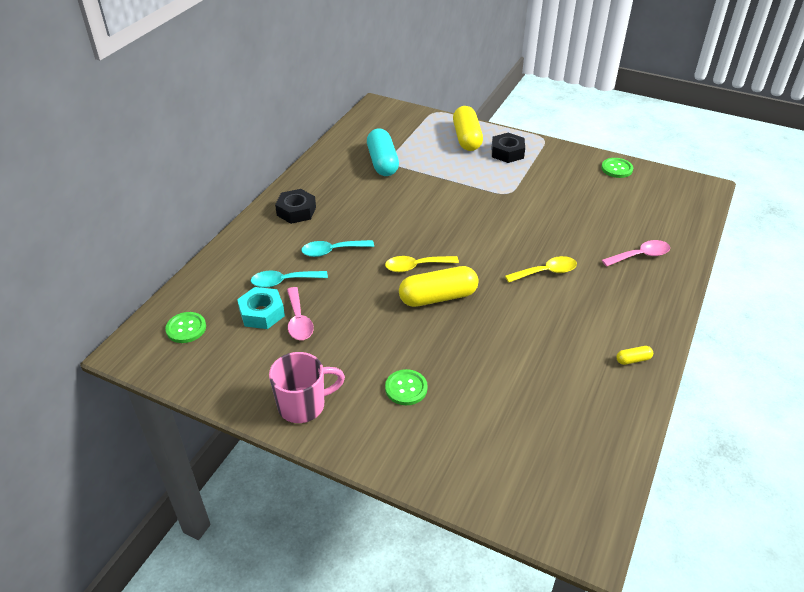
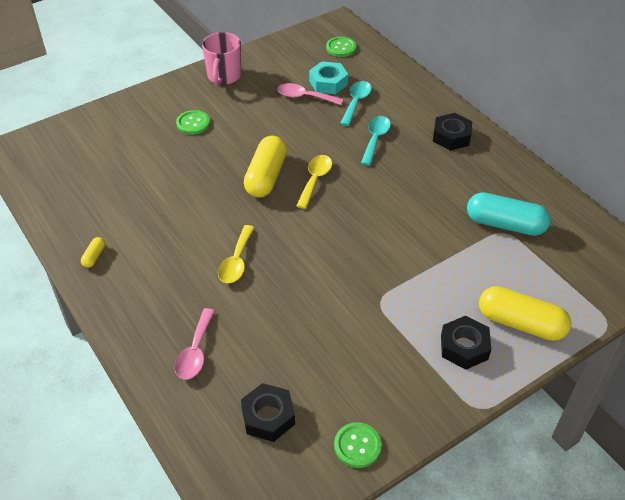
camera: 120 degrees right, 5 degrees up
none -> black nut [241,383,295,442]

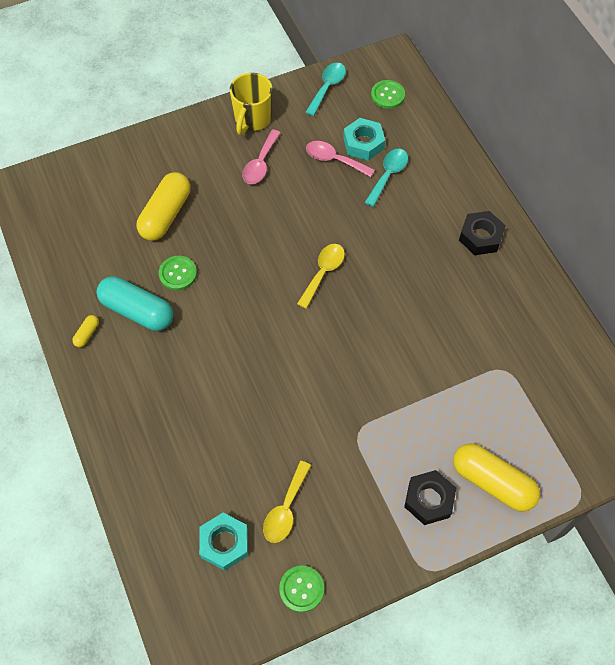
camera: 10 degrees right, 15 degrees up
pink spoon [174,308,215,380] -> pink spoon moved to [242,129,281,184]
green button [176,110,210,135] -> green button moved to [159,256,197,290]
pink mug [202,32,241,86] -> yellow mug [230,73,272,135]
yellow spoon [218,225,255,283] -> yellow spoon moved to [263,461,311,543]
black nut [241,383,295,442] -> turquoise nut [199,513,248,571]
yellow capsule [244,136,287,198] -> yellow capsule moved to [137,172,190,241]
turquoise spoon [361,116,391,166] -> turquoise spoon moved to [305,63,346,116]
turquoise capsule [467,192,551,236] -> turquoise capsule moved to [97,276,173,331]

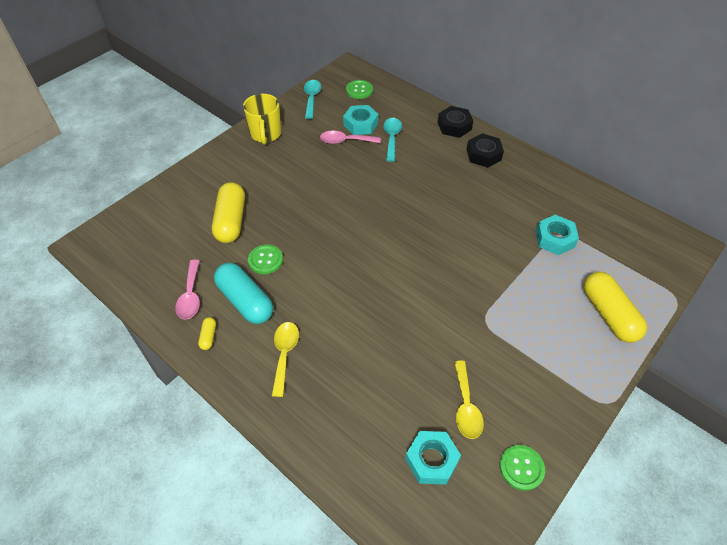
camera: 25 degrees left, 10 degrees down
turquoise capsule [97,276,173,331] -> turquoise capsule turned 45 degrees clockwise [214,263,273,324]
pink spoon [242,129,281,184] -> pink spoon moved to [175,260,200,320]
yellow spoon [297,244,345,309] -> yellow spoon moved to [272,322,299,397]
black nut [404,470,456,525] -> black nut moved to [438,106,473,138]
yellow capsule [453,443,540,512] -> yellow capsule turned 60 degrees clockwise [584,272,647,343]
none -> turquoise nut [536,215,579,255]

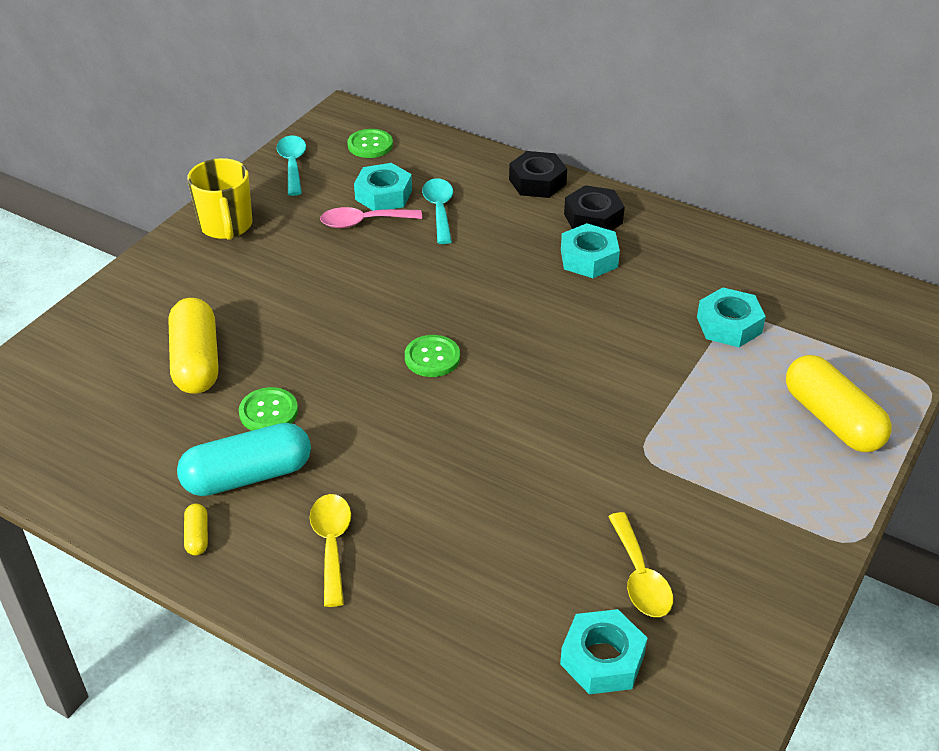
camera: 10 degrees left, 10 degrees down
pink spoon [175,260,200,320] -> none
turquoise capsule [214,263,273,324] -> turquoise capsule turned 60 degrees counterclockwise [177,423,311,496]
green button [500,445,545,491] -> green button moved to [405,335,460,377]
none -> turquoise nut [561,223,620,278]

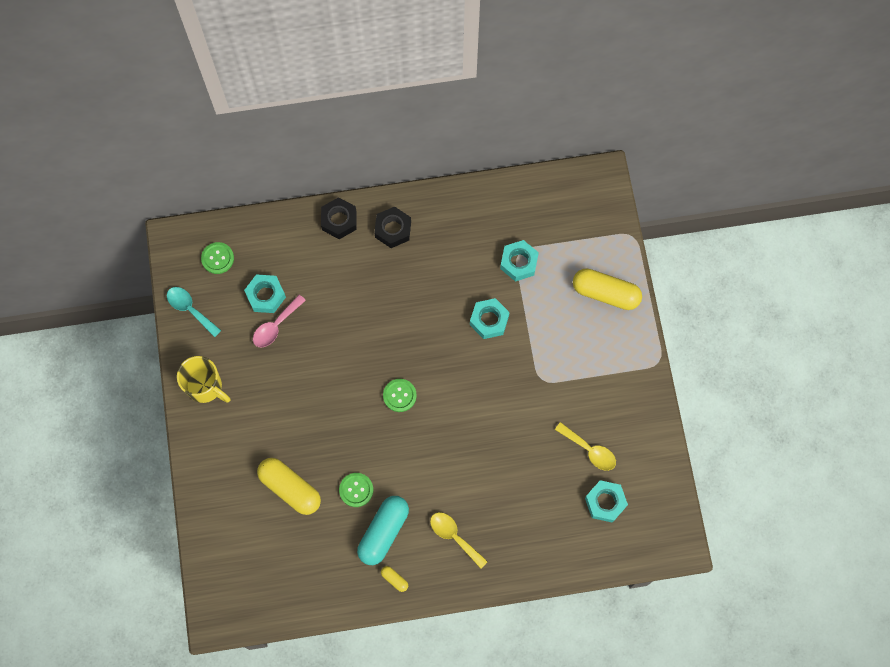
camera: 40 degrees left, 30 degrees up
turquoise spoon [422,178,453,244] -> none
turquoise nut [561,223,620,278] -> turquoise nut moved to [470,298,510,339]

